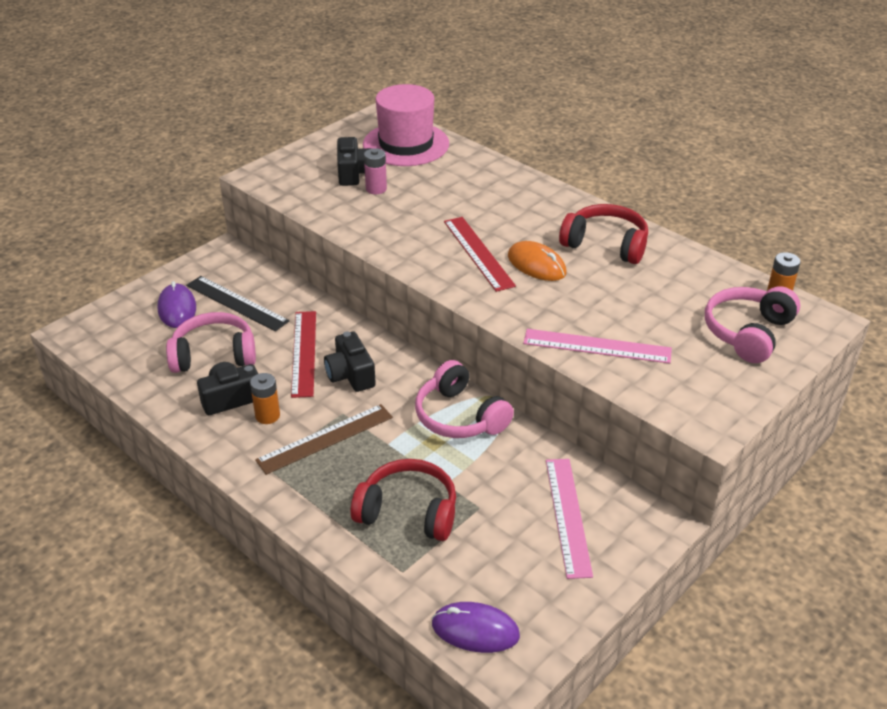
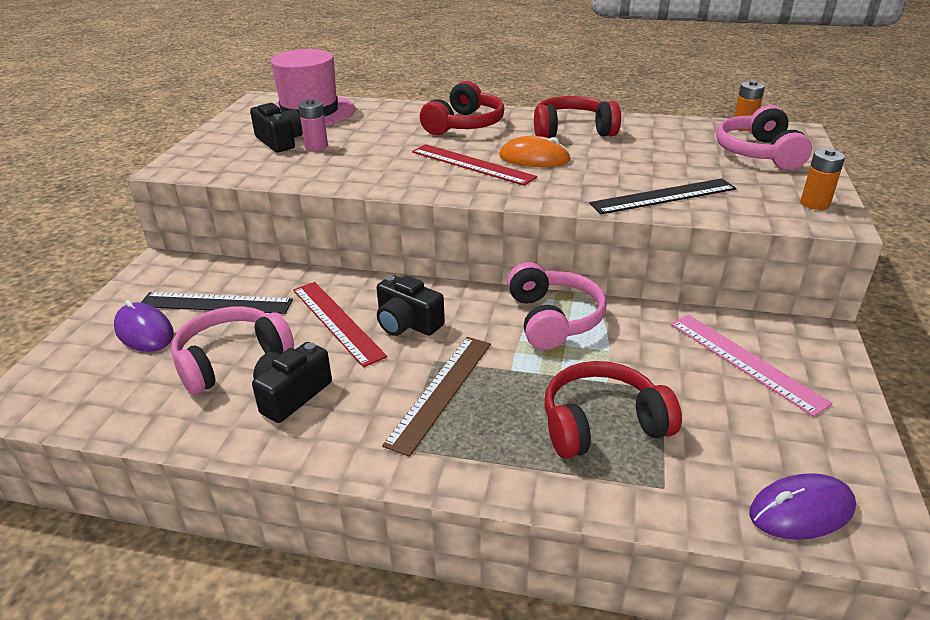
camera: 30 degrees left, 5 degrees down
orange battery [250,373,280,424] -> orange battery moved to [801,149,845,210]
pink headphones [415,360,514,438] -> pink headphones turned 120 degrees counterclockwise [507,262,607,350]
pink ruler [523,329,672,364] -> black ruler [589,178,737,214]
none -> red headphones [420,81,504,135]

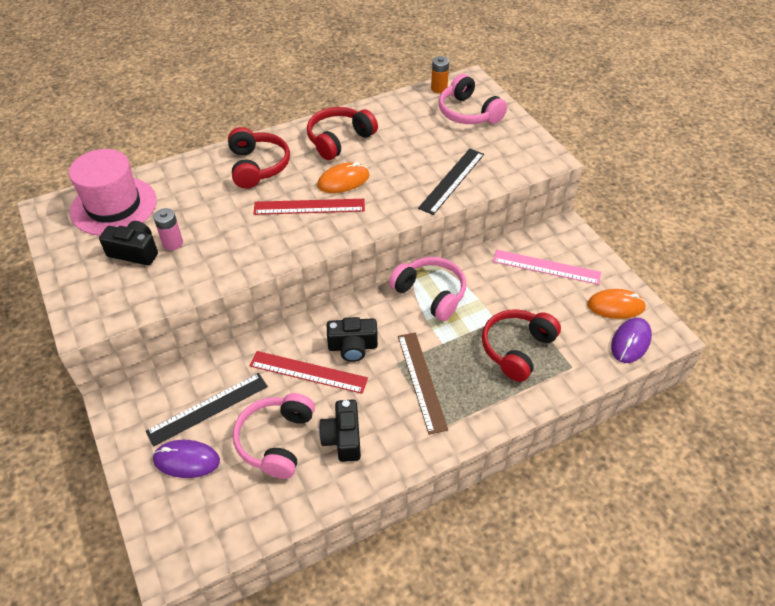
camera: 40 degrees left, 15 degrees up
orange battery [801,149,845,210] -> none
none -> orange mouse [587,289,646,319]

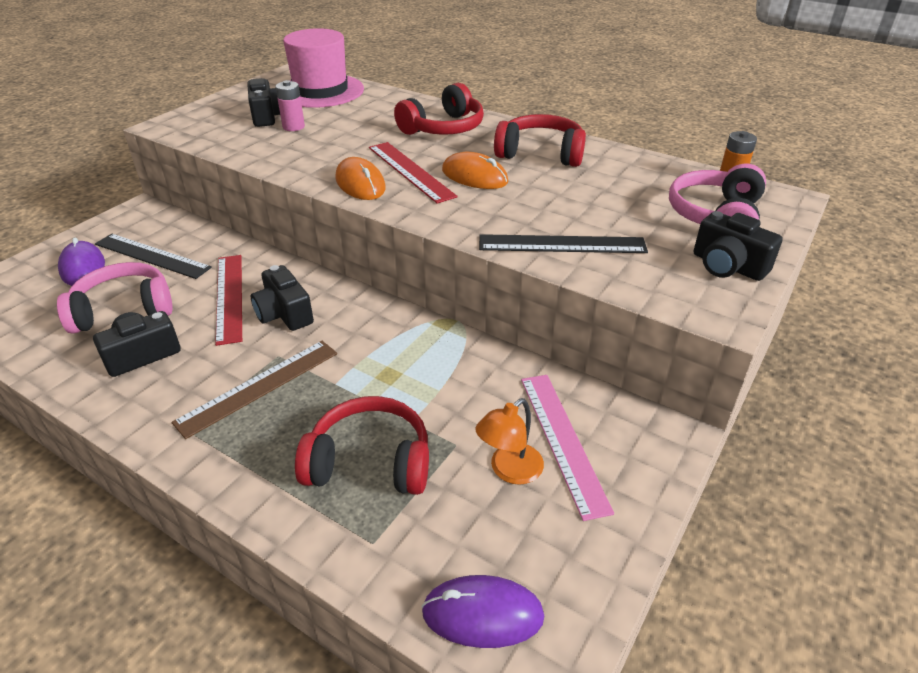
camera: 60 degrees right, 10 degrees down
pink headphones [389,257,466,321] -> none
orange mouse [587,289,646,319] -> orange mouse moved to [335,157,386,200]
none -> orange lamp [475,398,544,485]
none -> black camera [693,211,783,281]

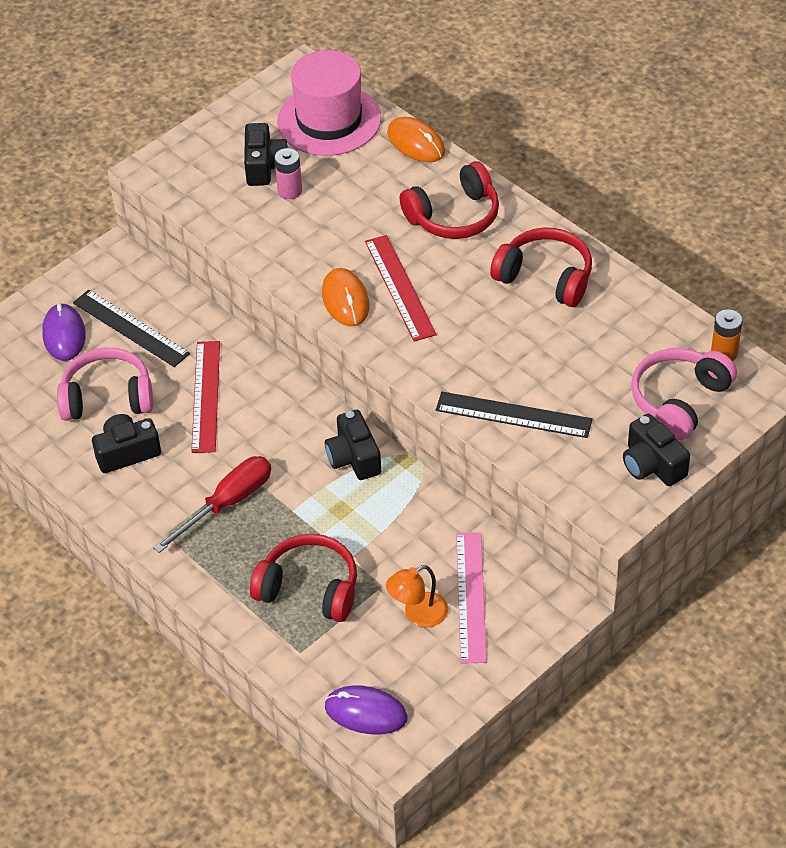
camera: 15 degrees right, 10 degrees up
brown ruler [171,341,337,439] -> red screwdriver [153,456,271,553]
black camera [251,265,314,331] -> black camera moved to [325,410,381,480]
orange mouse [442,152,508,189] -> orange mouse moved to [387,117,445,162]

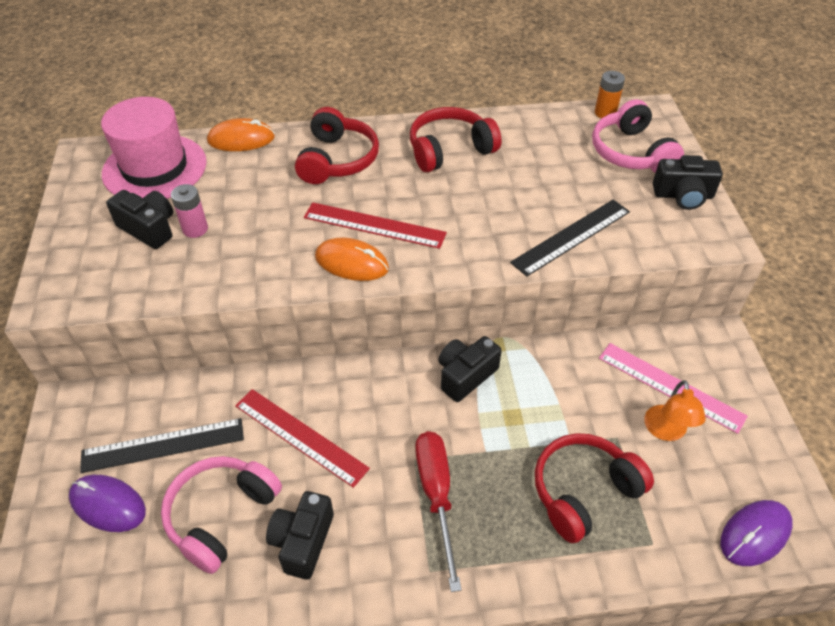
camera: 55 degrees left, 0 degrees up
black camera [325,410,381,480] -> black camera turned 120 degrees clockwise [438,336,502,402]

